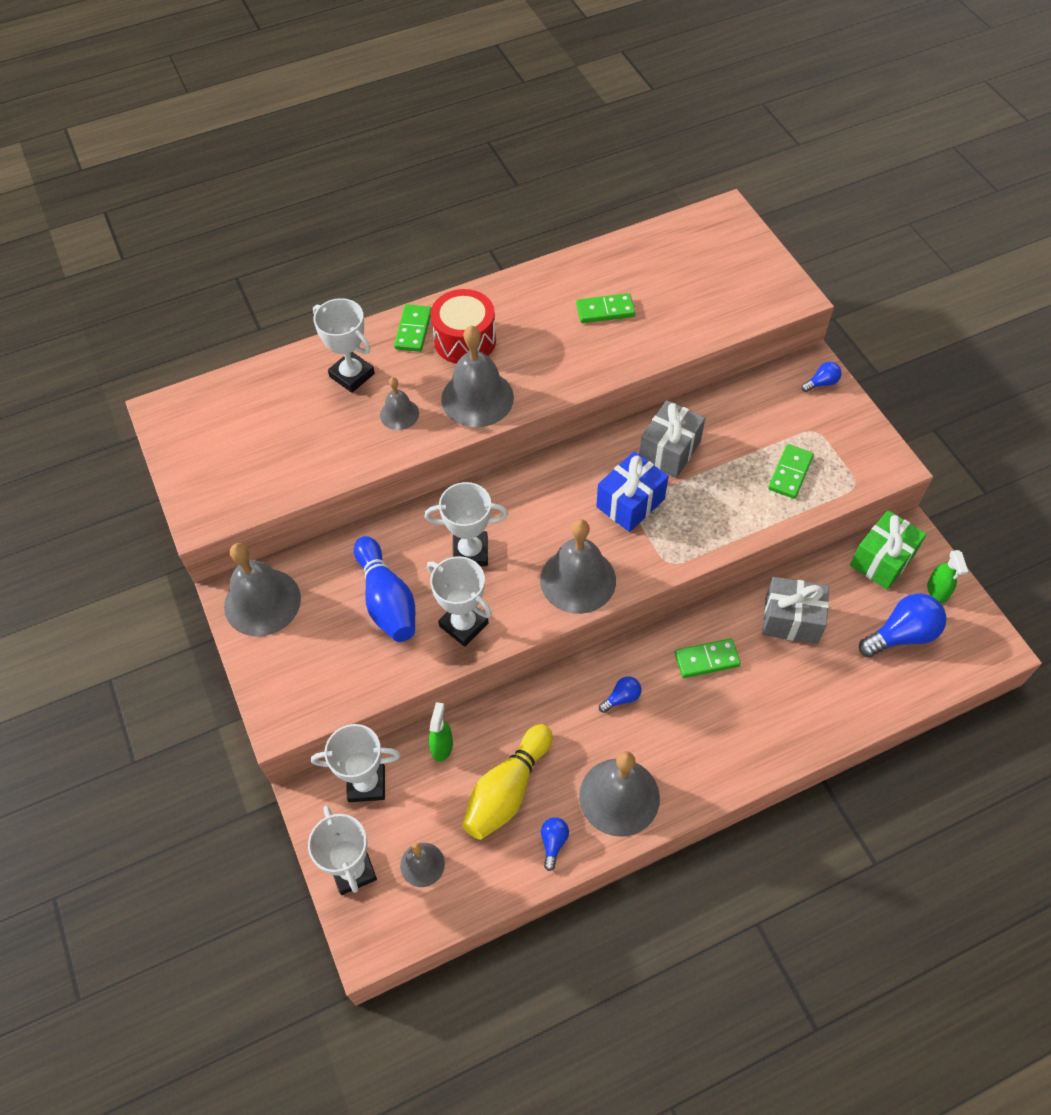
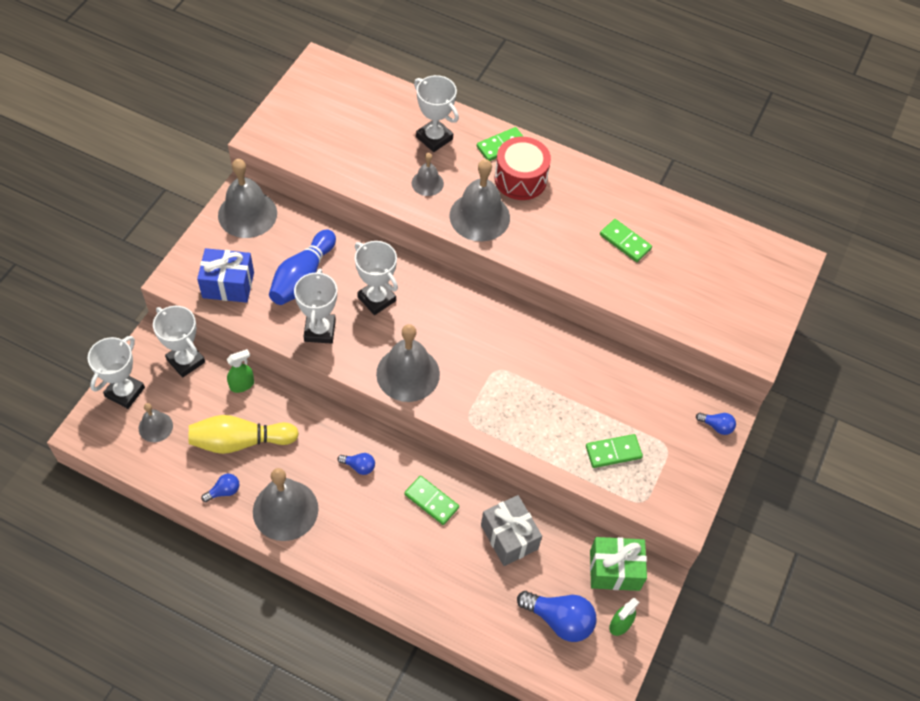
camera: 45 degrees right, 0 degrees up
white trophy [313,298,375,393] -> white trophy turned 45 degrees counterclockwise [414,75,459,152]
blue gift [596,451,669,532] -> blue gift moved to [197,248,254,303]
grey gift [639,400,705,478] -> none

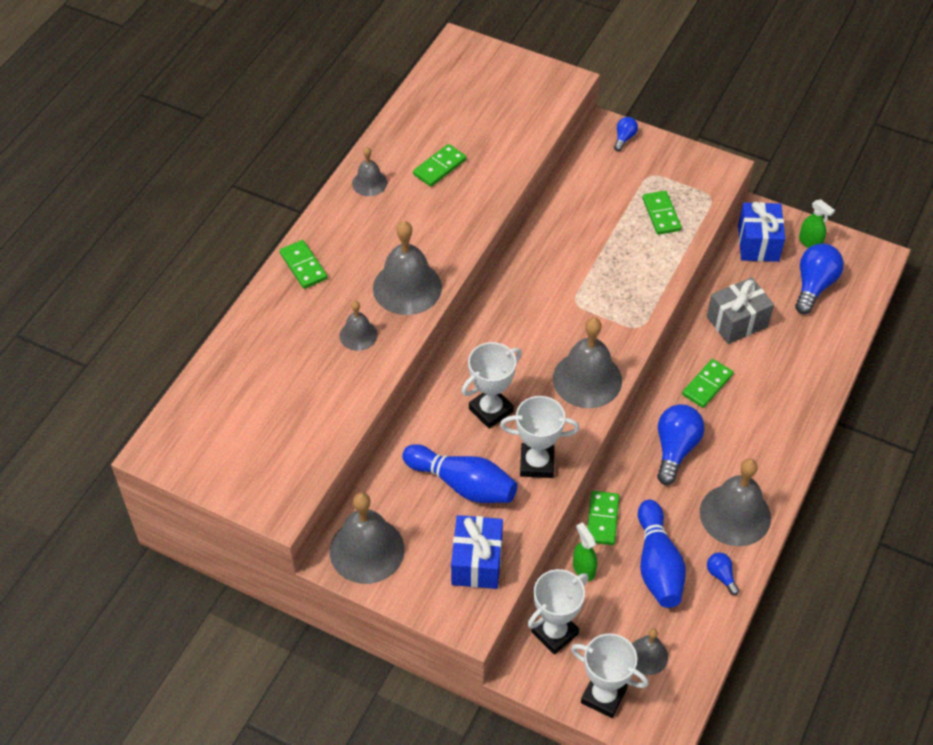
camera: 85 degrees left, 5 degrees down
yellow bowling pin [189,415,299,454] -> blue bowling pin [638,500,686,608]
blue light bulb [338,453,375,475] -> blue light bulb [657,404,705,485], size x1.95
white trophy [414,75,459,152] -> none
red drum [495,137,551,200] -> none
green gift [590,537,647,591] -> blue gift [738,202,785,262]
none -> grey bell [352,147,387,196]
none -> green domino [587,491,619,545]

